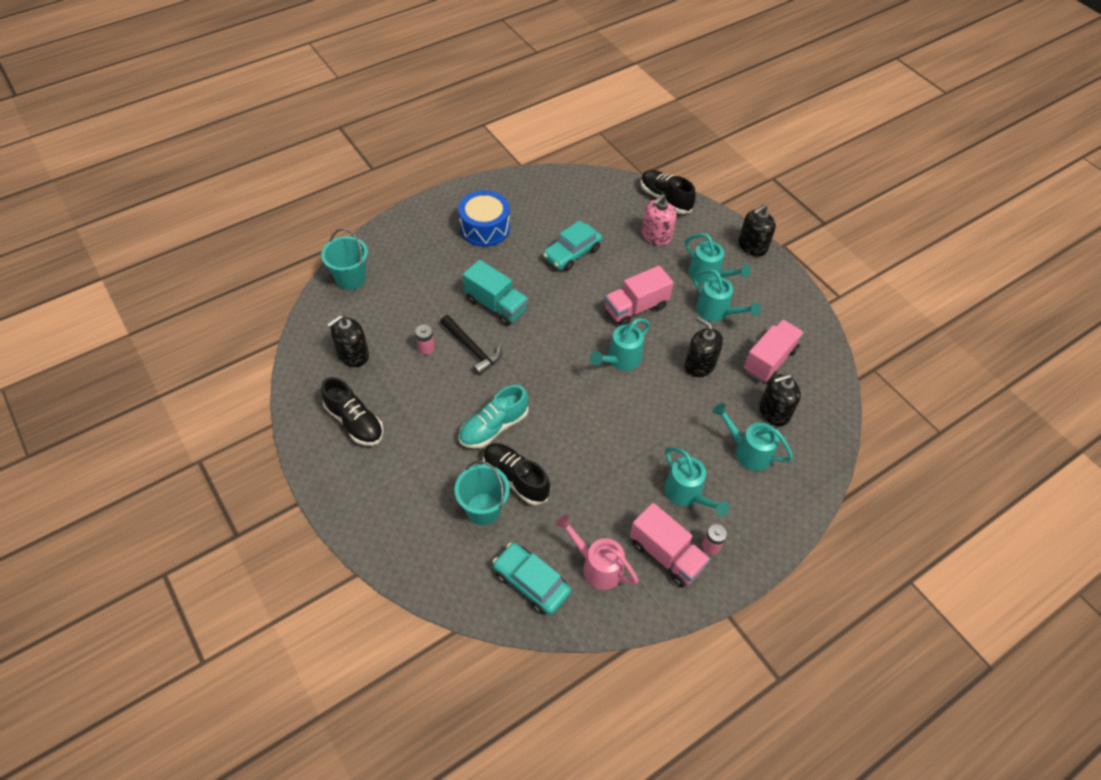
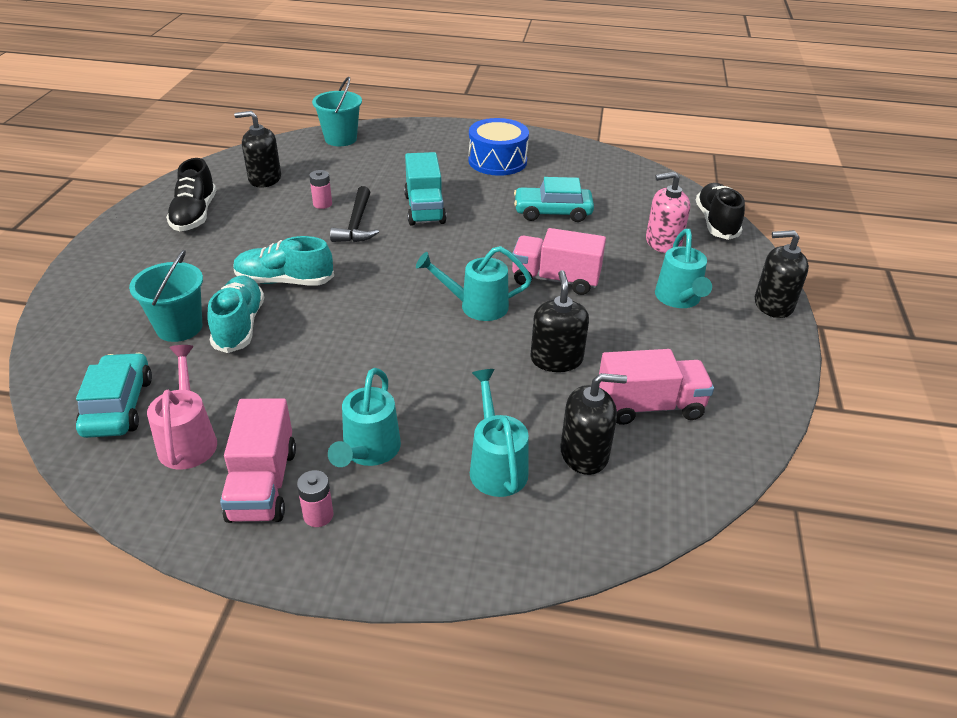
camera: 45 degrees right, 15 degrees down
black shoe [483,443,550,505] -> turquoise shoe [207,275,264,353]
turquoise watering can [692,269,760,321] -> none
black soap dispenser [759,374,801,427] -> black soap dispenser turned 150 degrees clockwise [560,373,627,475]

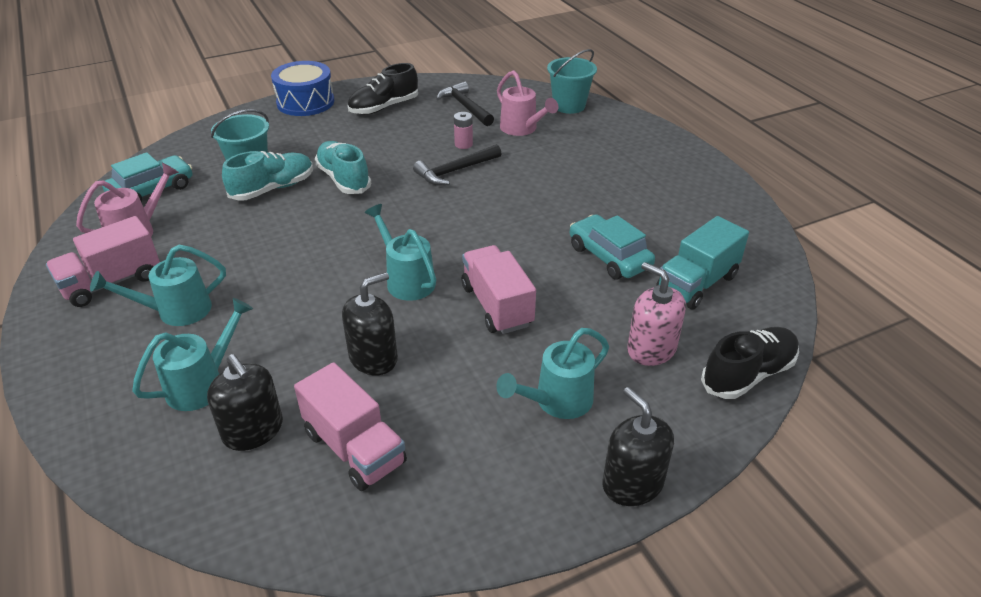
camera: 55 degrees right, 0 degrees up
black soap dispenser [234,111,281,187] -> black hammer [436,81,494,126]
pink battery [297,470,334,527] -> none
turquoise truck [404,152,447,226] -> turquoise truck moved to [656,216,749,310]
blue drum [468,118,529,176] -> blue drum moved to [271,61,334,116]
none -> pink watering can [497,70,559,136]

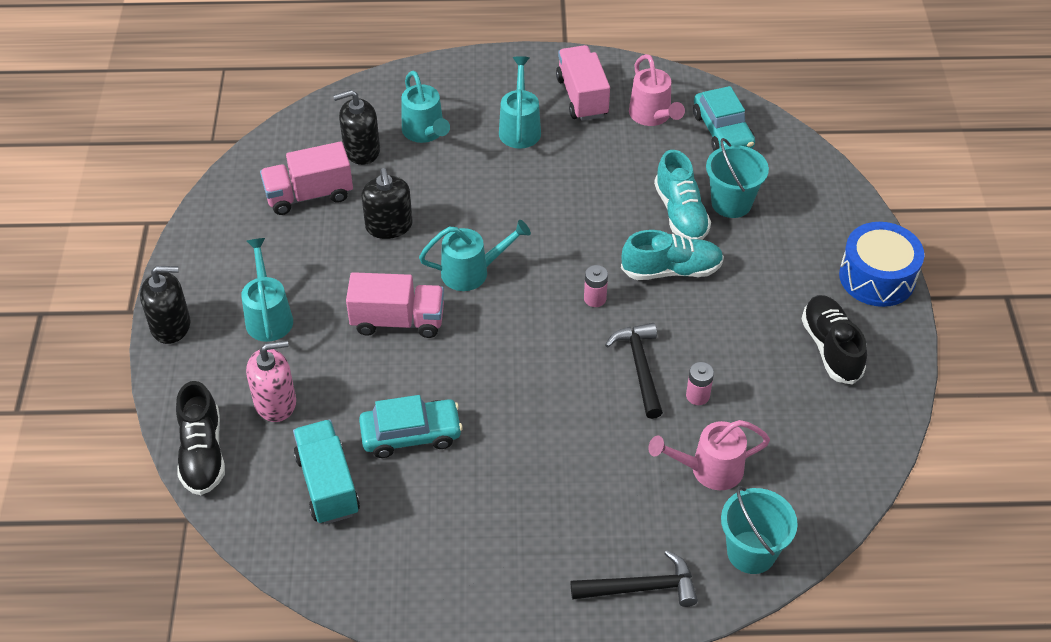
camera: 115 degrees right, 10 degrees up
black hammer [436,81,494,126] -> black hammer moved to [571,550,698,607]
none -> pink battery [584,265,608,307]

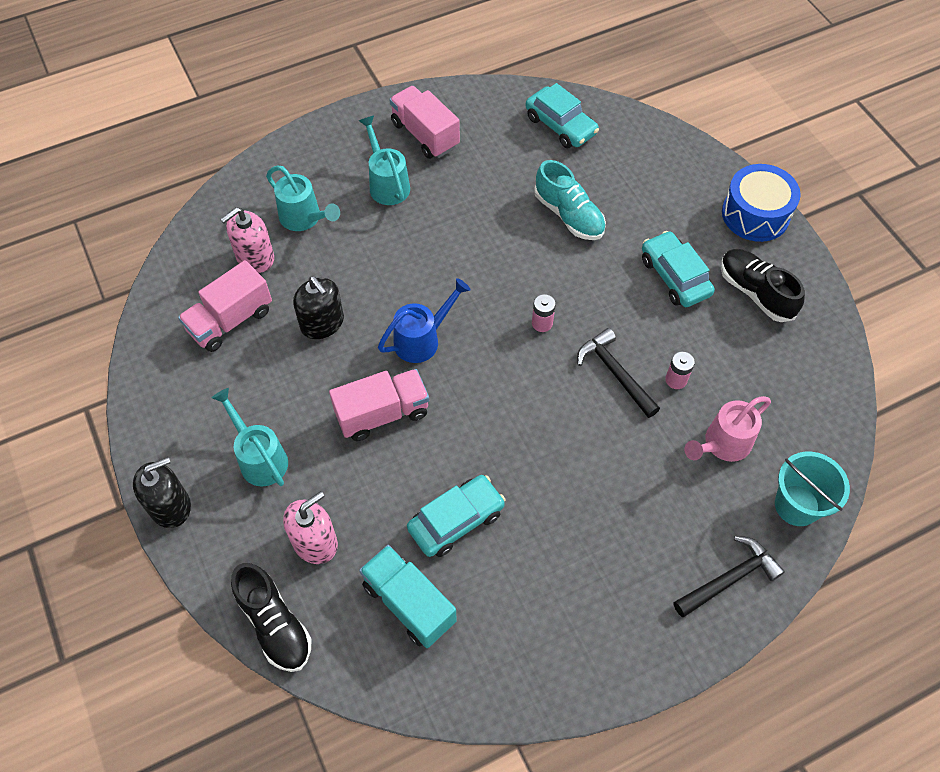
camera: 25 degrees left, 10 degrees up
black soap dispenser [333,90,380,165] -> pink soap dispenser [220,207,274,273]
turquoise watering can [419,220,531,291] -> blue watering can [378,278,471,363]
turquoise shoe [621,230,724,280] -> none
pink watering can [629,54,685,126] -> none
turquoise bucket [706,138,769,218] -> none
none -> turquoise car [642,231,715,307]

